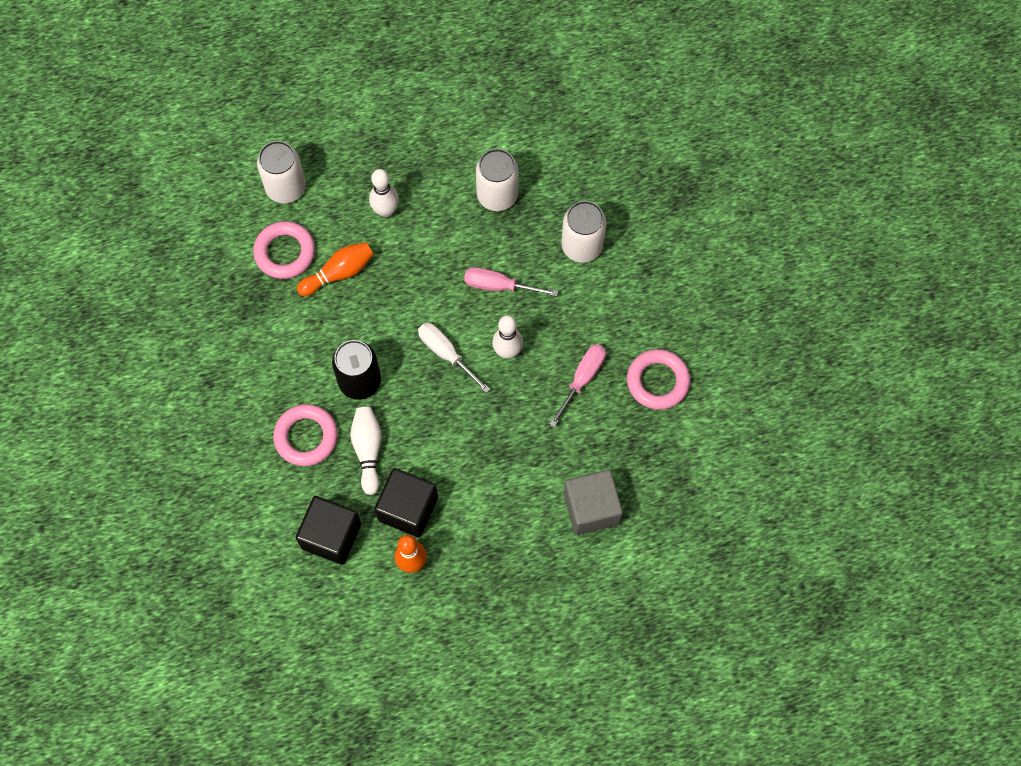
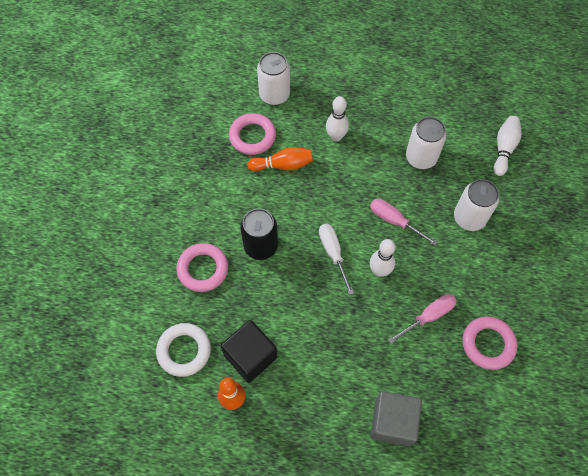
camera: 25 degrees right, 5 degrees down
black cube [296,496,361,565] -> white ring [156,323,211,377]
white bowling pin [350,407,382,495] -> white bowling pin moved to [493,116,522,176]

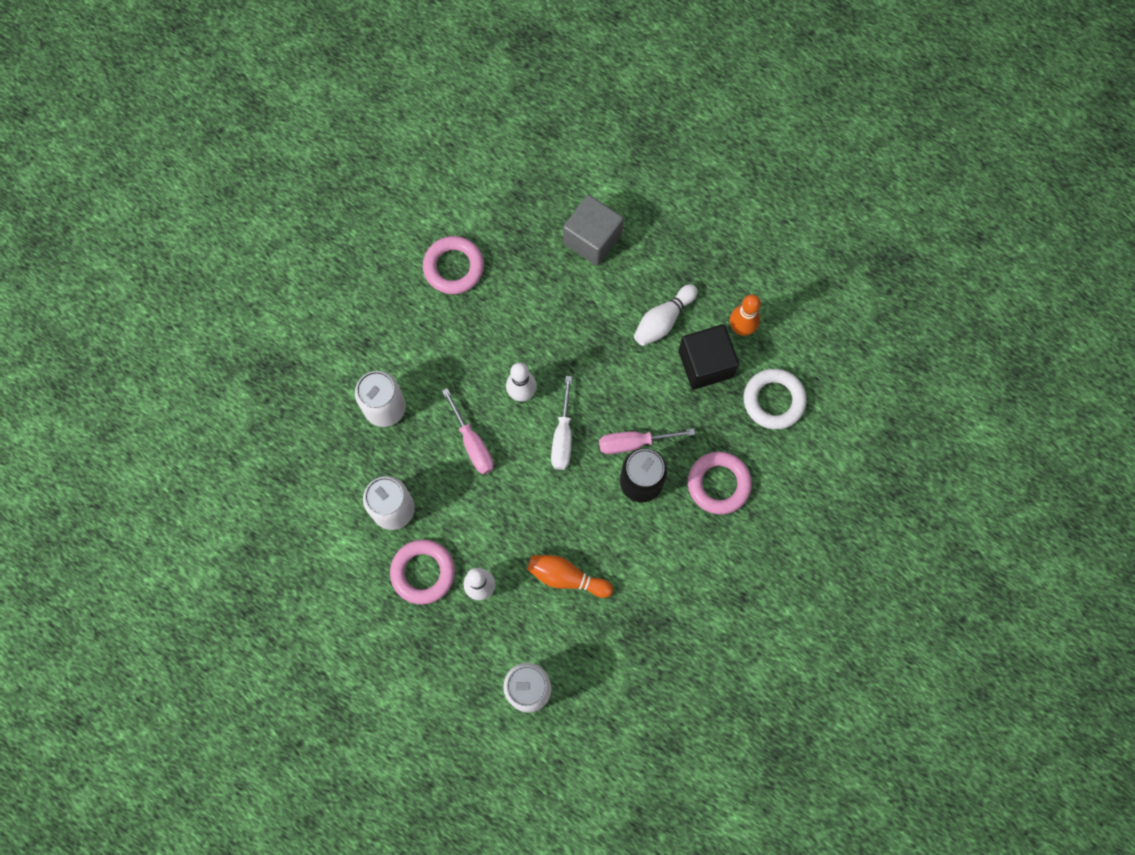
camera: 155 degrees left, 10 degrees up
pink ring [229,113,276,155] -> pink ring moved to [390,539,455,605]
pink screwdriver [388,294,457,344] -> pink screwdriver moved to [599,429,695,454]
white bowling pin [493,116,522,176] -> white bowling pin moved to [634,284,698,346]

